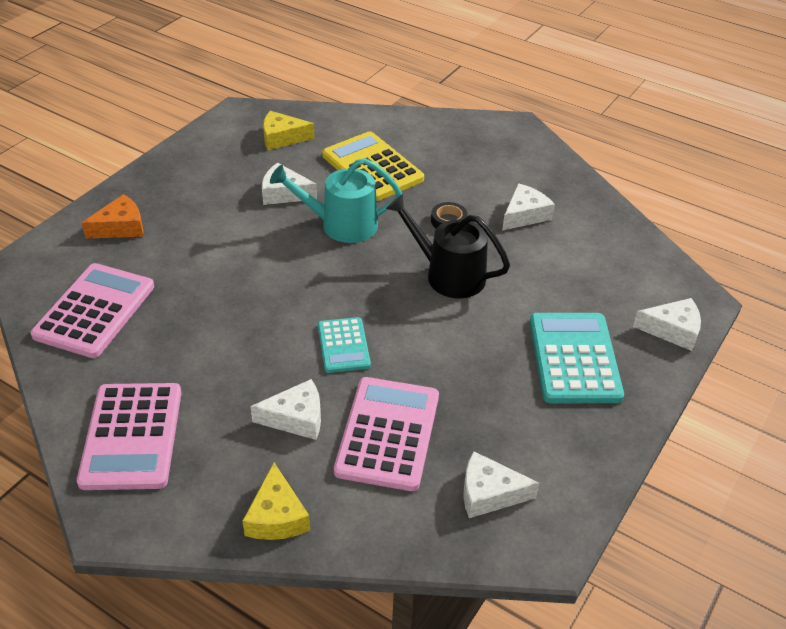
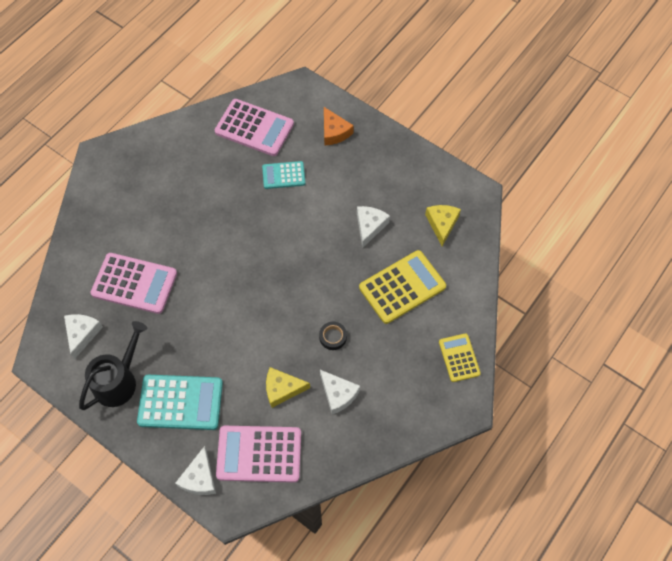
camera: 95 degrees right, 20 degrees up
pink calculator [77,383,181,490] -> pink calculator moved to [216,426,301,483]
yellow cheese [243,463,310,540] -> yellow cheese moved to [266,367,310,408]
white cheese [250,379,321,440] -> none
turquoise watering can [270,158,402,243] -> none
turquoise calculator [318,317,371,373] -> turquoise calculator moved to [262,161,306,189]
black watering can [386,194,510,298] -> black watering can moved to [79,321,148,410]
none -> yellow calculator [439,333,481,382]

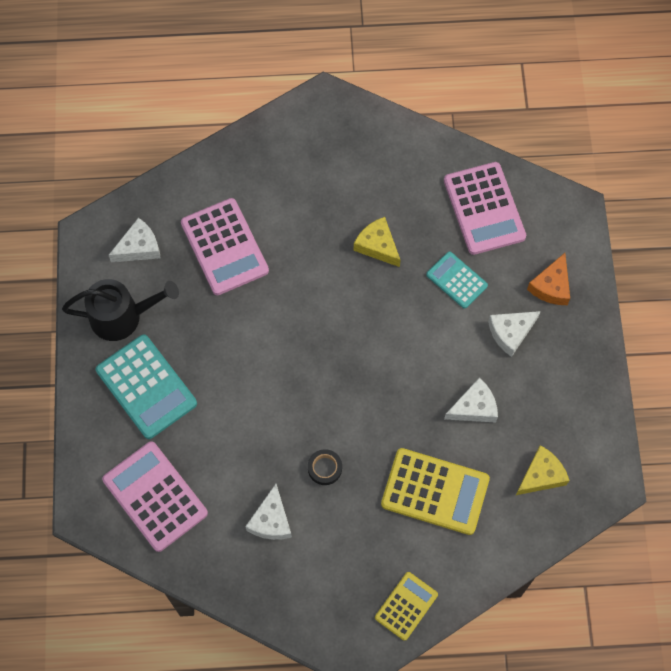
camera: 50 degrees right, 5 degrees up
white cheese [175,446,216,495] -> white cheese moved to [488,311,541,357]
yellow cheese [266,367,310,408] -> yellow cheese moved to [354,217,401,267]

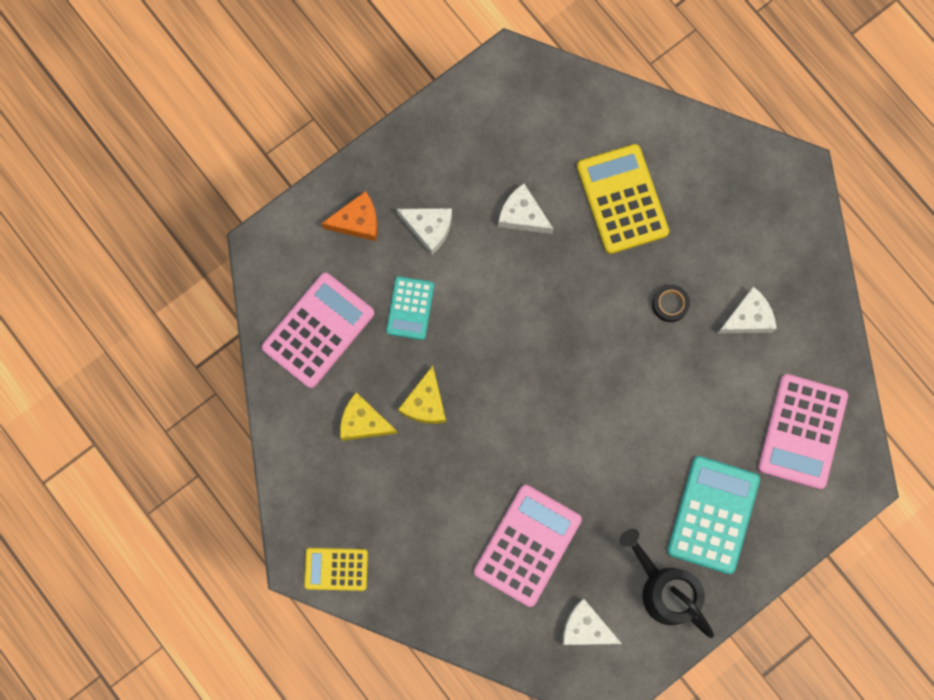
camera: 125 degrees left, 10 degrees up
yellow calculator [375,572,438,641] -> yellow calculator moved to [304,548,368,591]
yellow cheese [516,445,570,495] -> yellow cheese moved to [340,392,398,441]

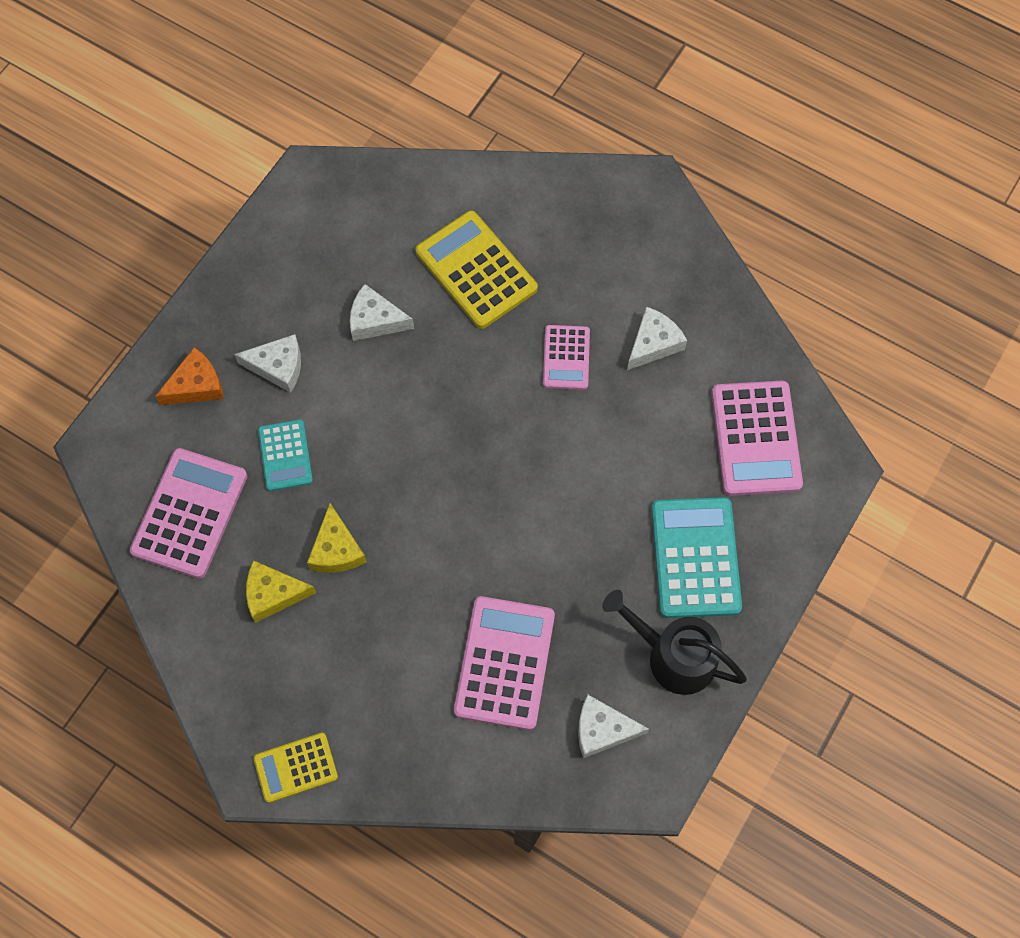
camera: 20 degrees left, 10 degrees down
black tape [652,285,690,322] -> pink calculator [543,325,590,390]

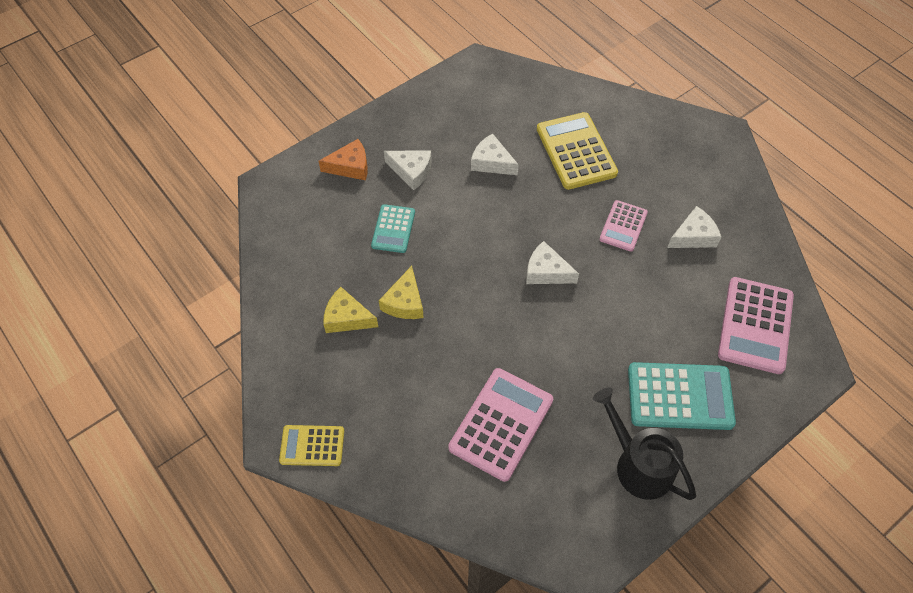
camera: 20 degrees right, 10 degrees down
pink calculator [130,448,247,579] -> none
white cheese [578,695,649,758] -> white cheese moved to [526,241,579,284]
turquoise calculator [652,497,742,618] -> turquoise calculator turned 75 degrees clockwise [628,362,736,430]

